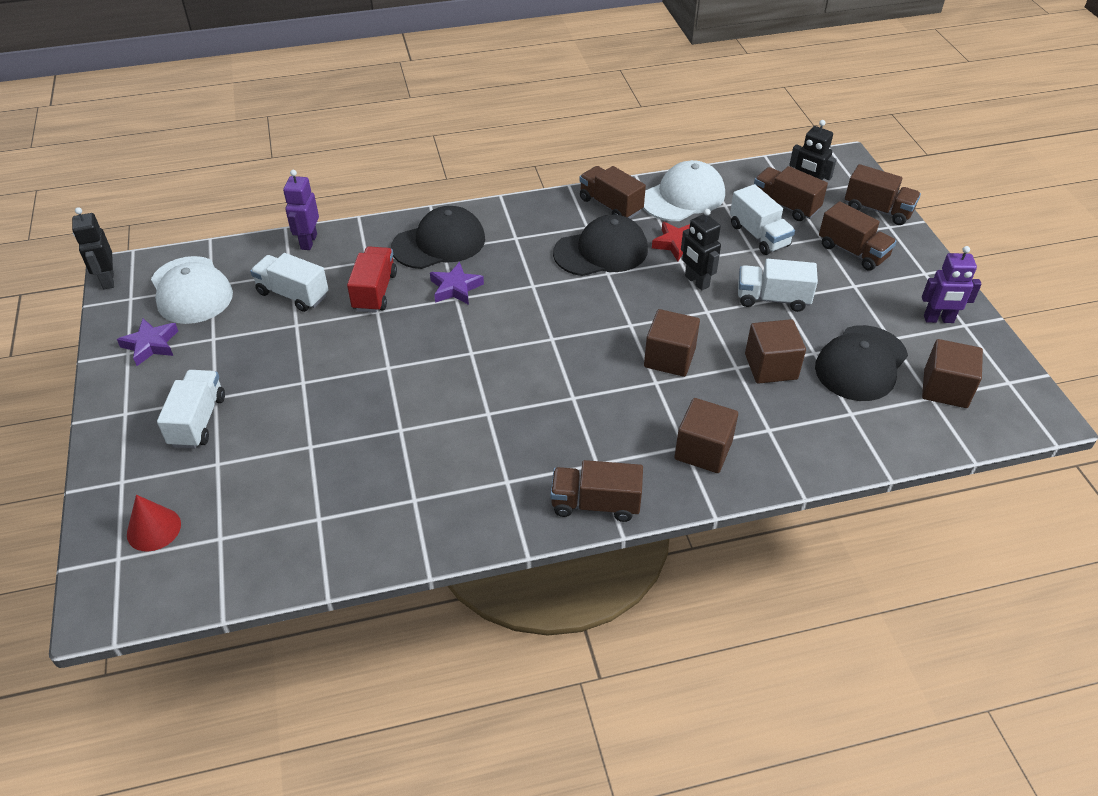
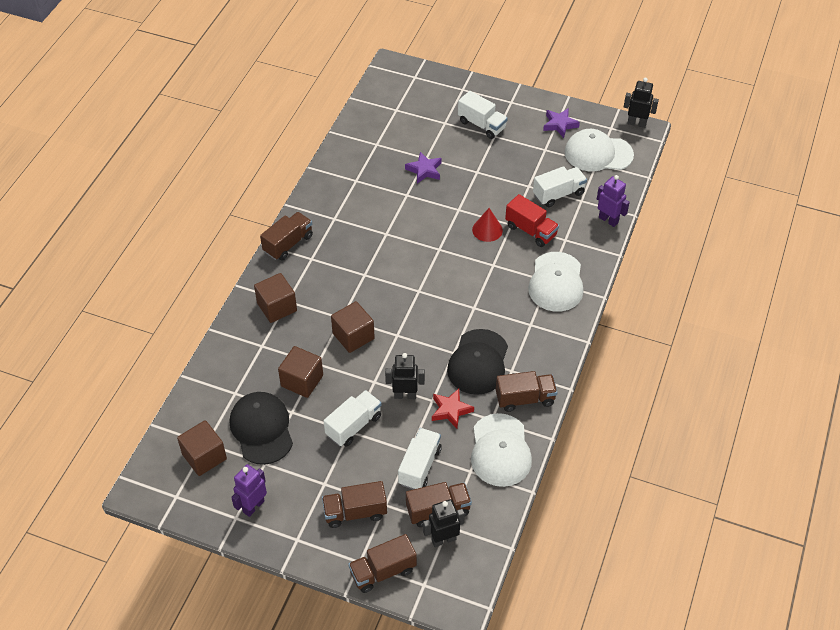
camera: 125 degrees right, 5 degrees up
red cone [127,495,181,551] -> red cone moved to [472,208,503,242]
black cap [391,206,485,269] -> white cap [528,252,583,312]
purple star [430,262,484,305] -> purple star moved to [405,152,442,184]
white truck [730,184,795,255] -> white truck turned 105 degrees clockwise [398,428,442,490]

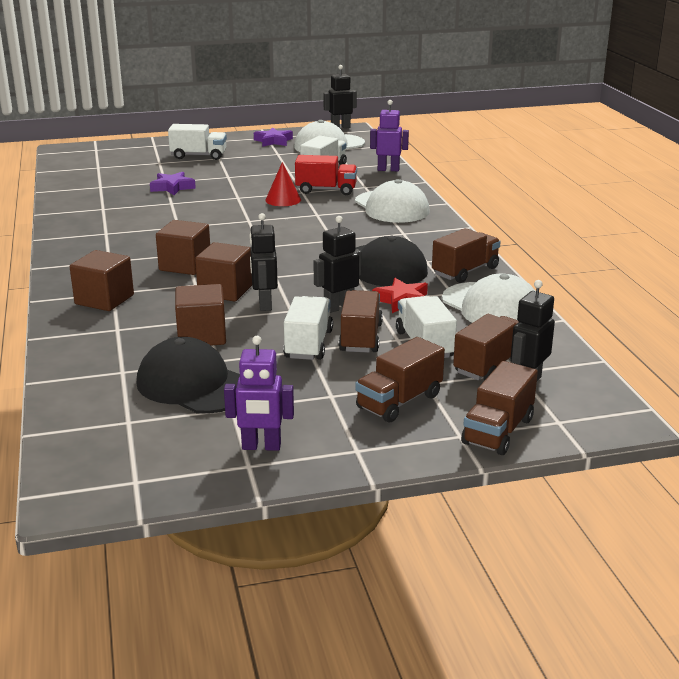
camera: 35 degrees left, 25 degrees down
brown cube [177,420,227,476] -> brown cube moved to [156,220,210,275]
purple robot [231,464,267,517] -> purple robot turned 90 degrees counterclockwise [224,336,294,451]
brown truck [260,212,313,260] -> brown truck moved to [339,290,383,353]
none -> black robot [249,213,278,311]

